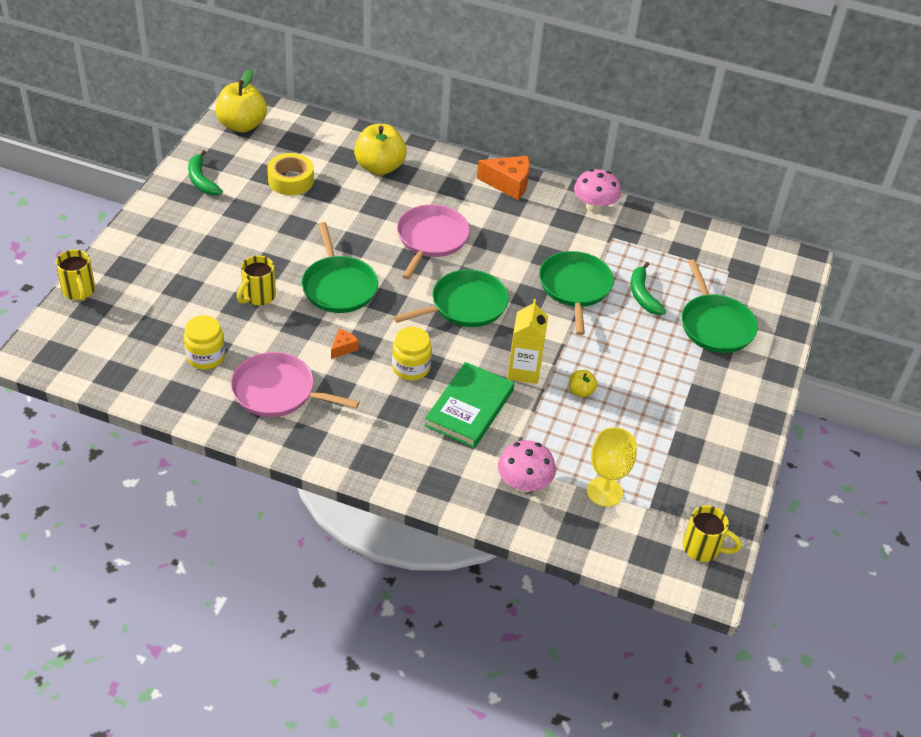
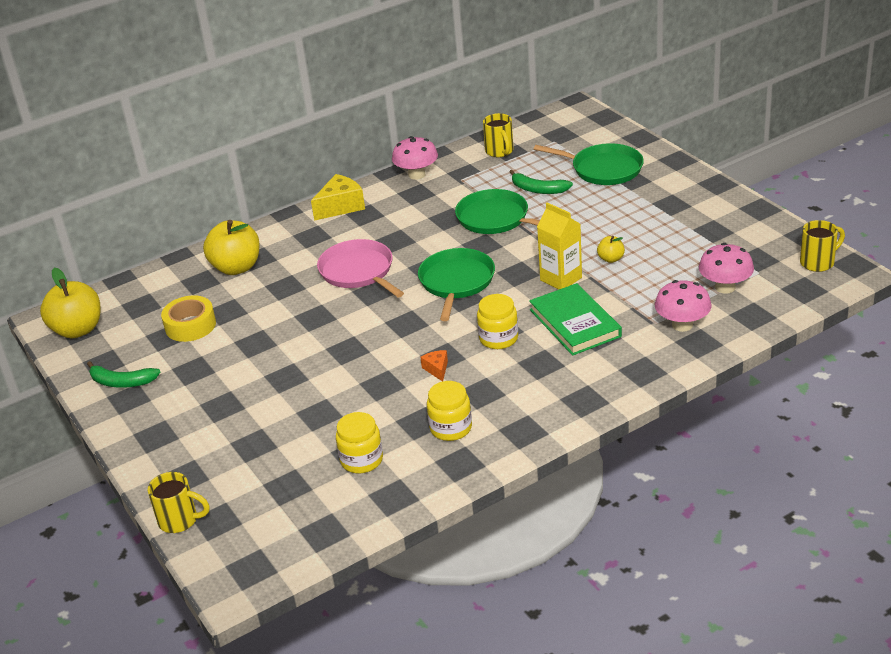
camera: 45 degrees left, 10 degrees down
pink pan [231,352,360,417] -> yellow jar [427,381,472,441]
yellow mug [237,255,276,305] -> yellow mug moved to [483,113,513,157]
green pan [302,222,378,313] -> none
orange cheese [477,156,530,200] -> yellow cheese [311,174,365,221]
yellow goblet [587,427,637,507] -> pink mushroom [699,243,754,294]

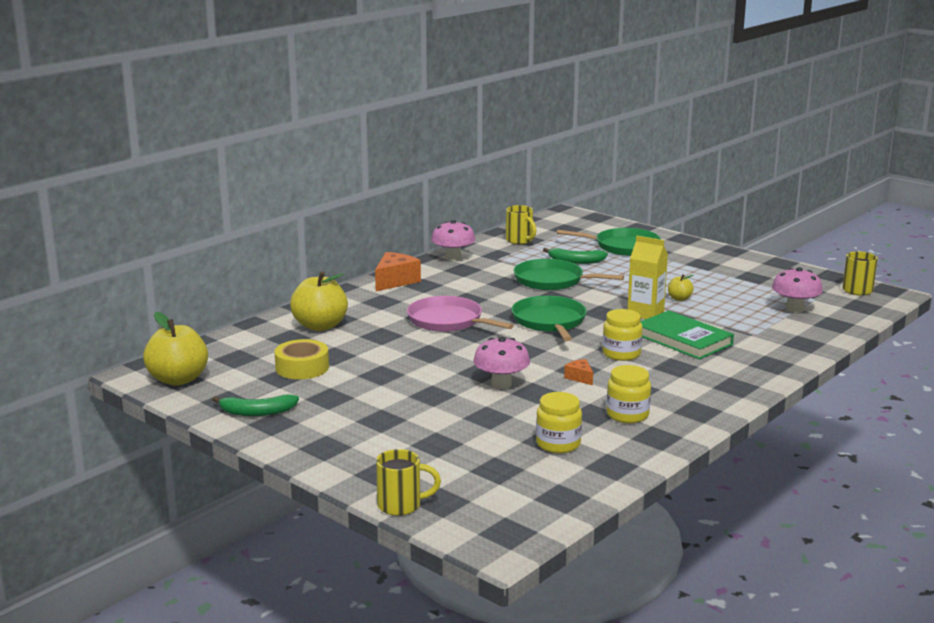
camera: 20 degrees left, 15 degrees down
yellow cheese [311,174,365,221] -> orange cheese [375,252,421,291]
pink mushroom [655,280,712,332] -> pink mushroom moved to [473,337,530,389]

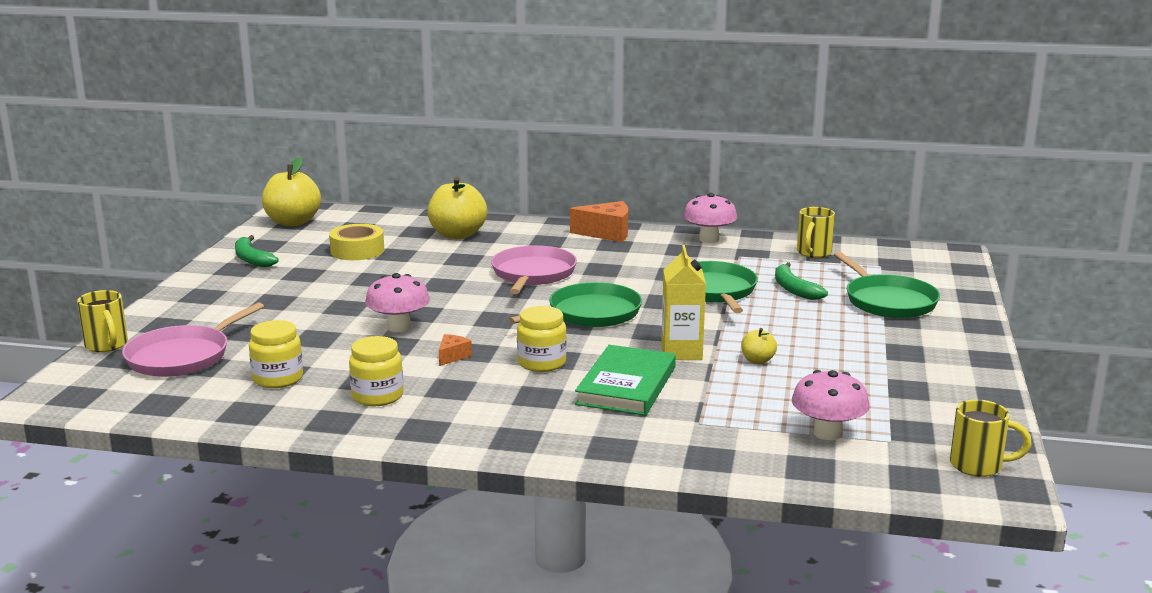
camera: 60 degrees right, 0 degrees up
none -> pink pan [122,302,264,377]

